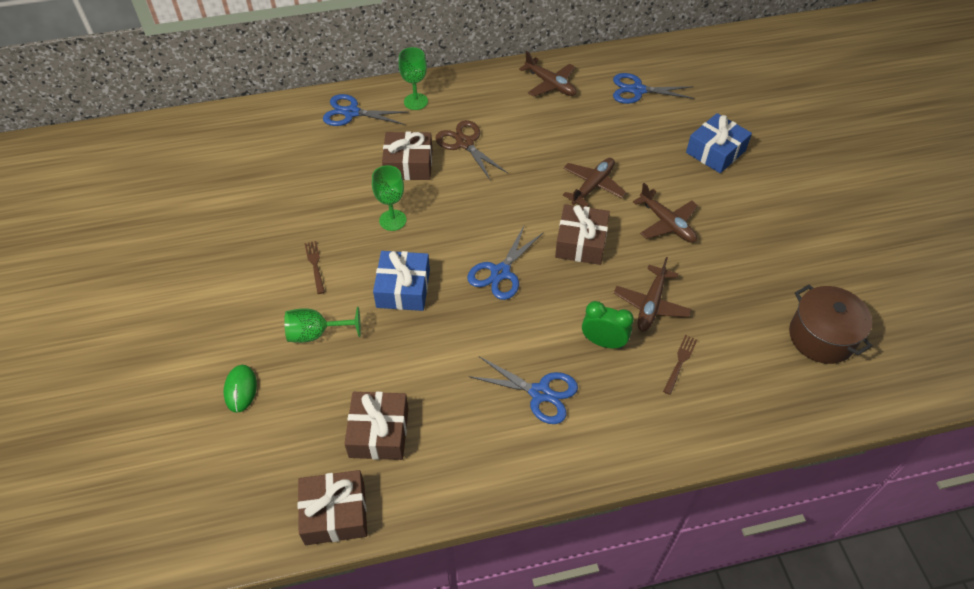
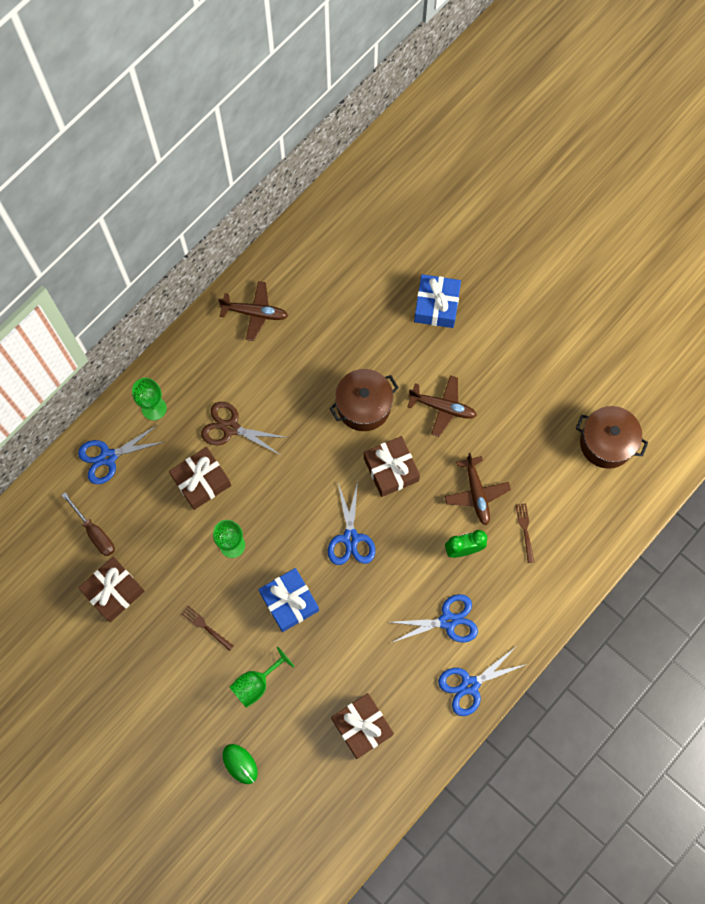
camera: 35 degrees left, 20 degrees up
brown gift [298,470,367,545] -> brown gift moved to [78,557,145,622]
brown plane [563,158,627,207] -> brown pot [329,369,399,431]
blue scissors [613,73,695,104] -> blue scissors moved to [438,648,527,716]
none -> brown screwdriver [62,492,115,556]

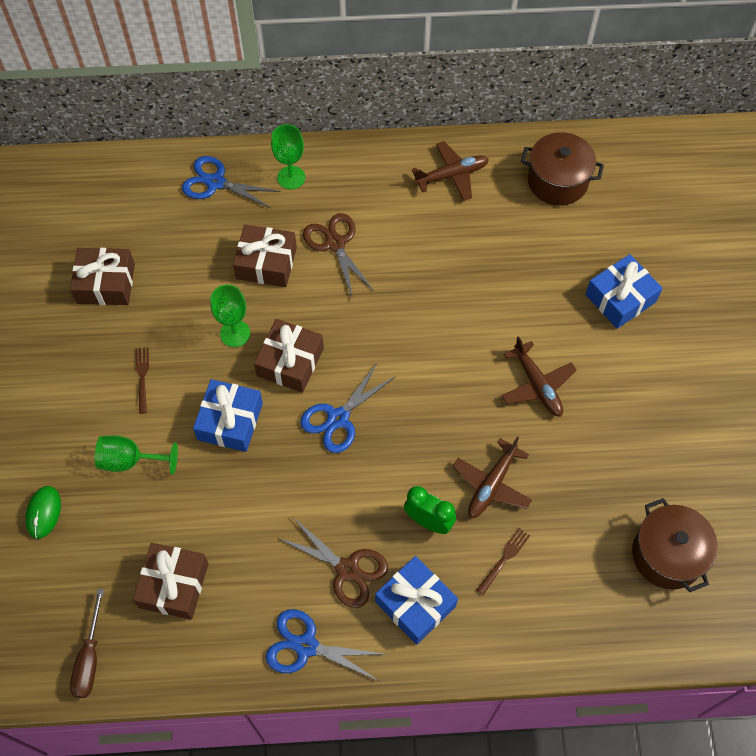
camera: 45 degrees right, 10 degrees down
brown screwdriver [62,492,115,556] -> brown screwdriver moved to [70,589,104,698]
brown plane [218,281,288,341] -> brown plane turned 75 degrees counterclockwise [412,141,489,201]
brown pot [329,369,399,431] -> brown pot moved to [521,132,604,206]
brown gift [364,436,420,497] -> brown gift moved to [254,319,324,393]
blue scissors [389,594,478,643] -> brown scissors [277,517,388,608]
none -> blue gift [375,556,458,645]

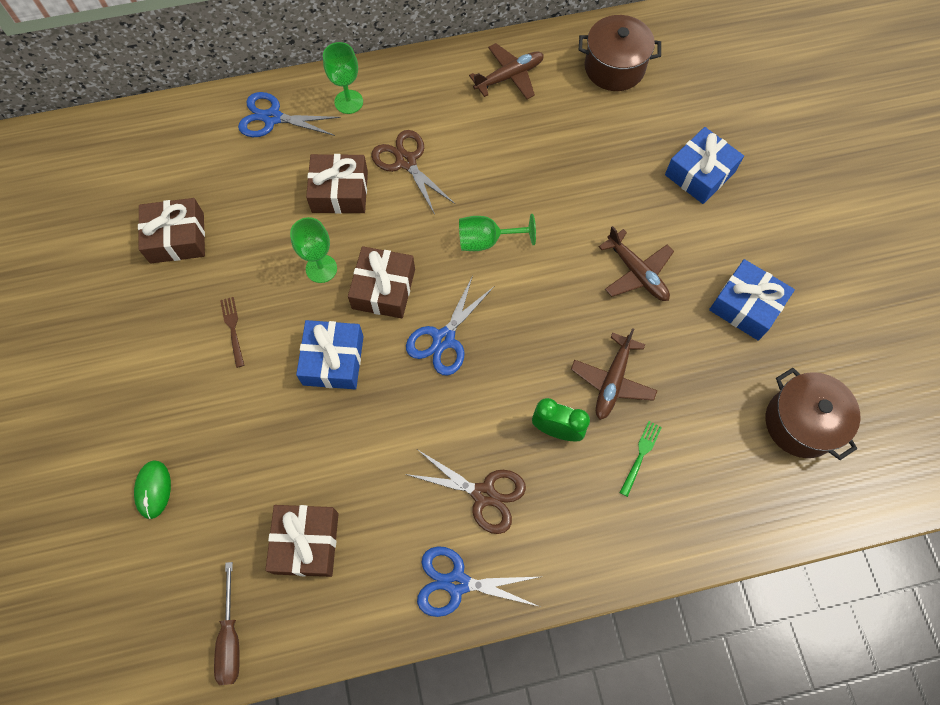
camera: 10 degrees left, 5 degrees up
green goblet [95,435,178,475] -> green goblet moved to [459,214,536,251]
blue gift [375,556,458,645] -> blue gift moved to [709,259,795,341]
brown fork [477,528,530,595] -> green fork [619,421,662,497]

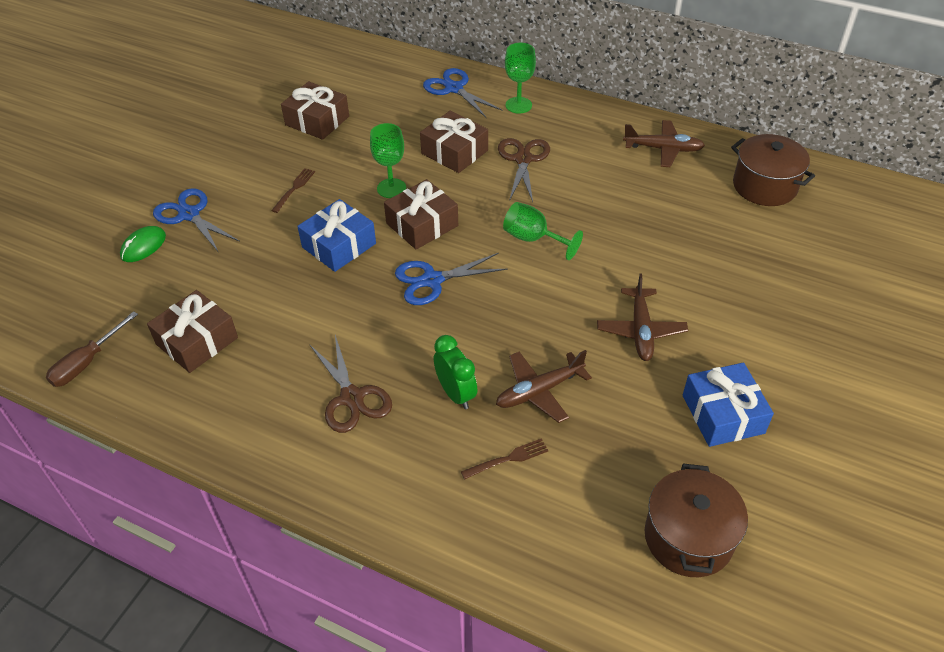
camera: 40 degrees right, 20 degrees down
blue scissors [417,546,540,617] -> blue scissors moved to [153,188,240,253]
green fork [619,421,662,497] -> brown fork [461,438,549,479]
blue gift [665,127,744,204] -> none

